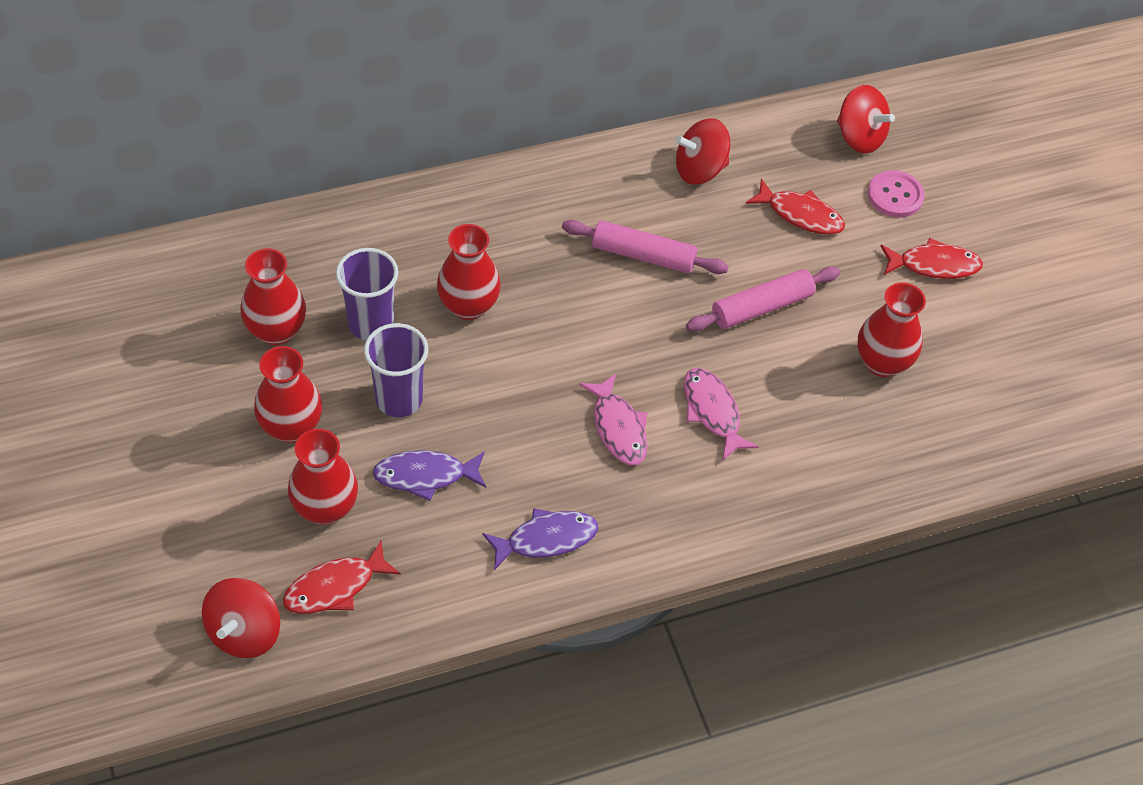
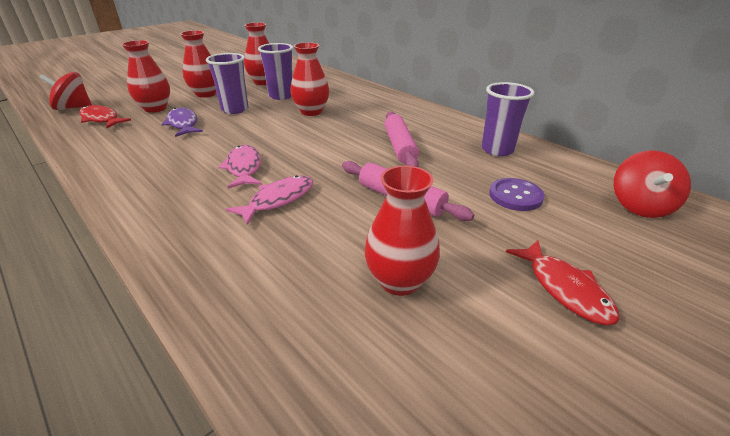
camera: 70 degrees right, 20 degrees down
purple fish [482,508,598,570] -> none
pink fish [579,374,648,465] -> pink fish turned 120 degrees clockwise [218,145,262,189]
red spinning top [675,118,730,185] -> purple cup [482,82,534,156]
red fish [746,178,845,235] -> purple button [489,178,545,211]
pink button [868,170,925,217] -> none

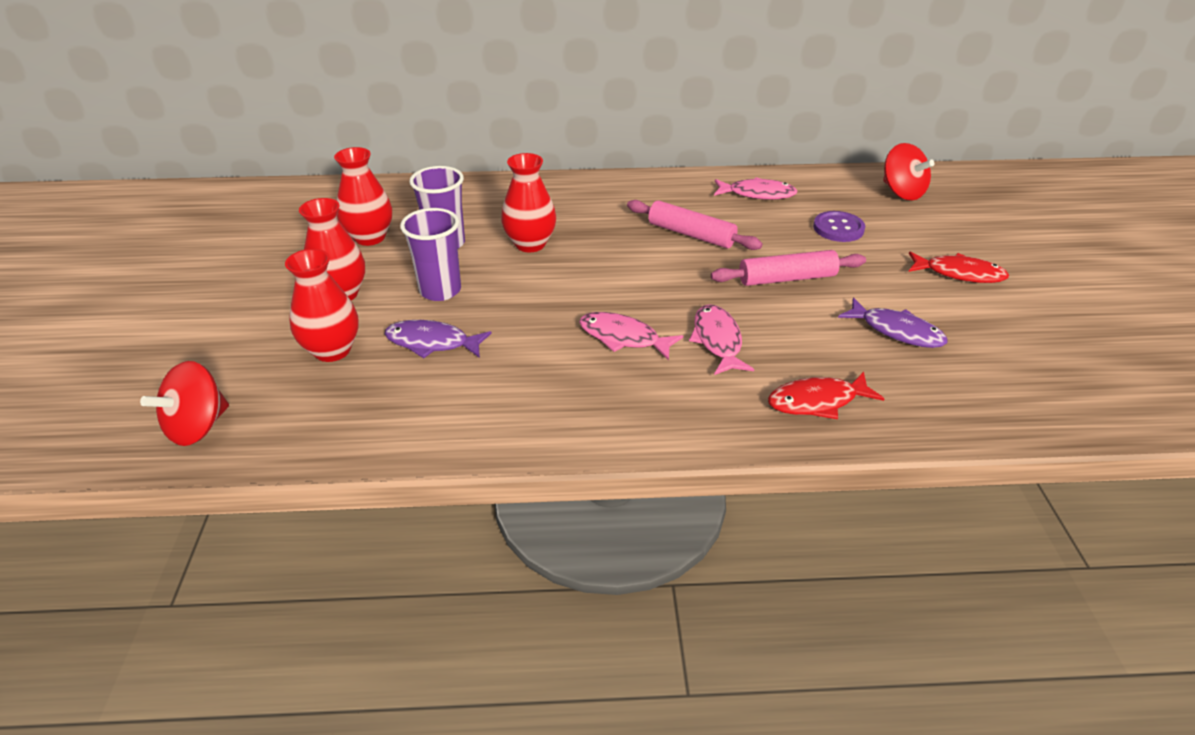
camera: 50 degrees left, 5 degrees up
red fish [79,105,131,128] -> red fish moved to [768,372,884,419]
red vase [364,165,440,296] -> purple fish [838,298,947,348]
purple cup [482,82,534,156] -> pink fish [714,177,797,200]

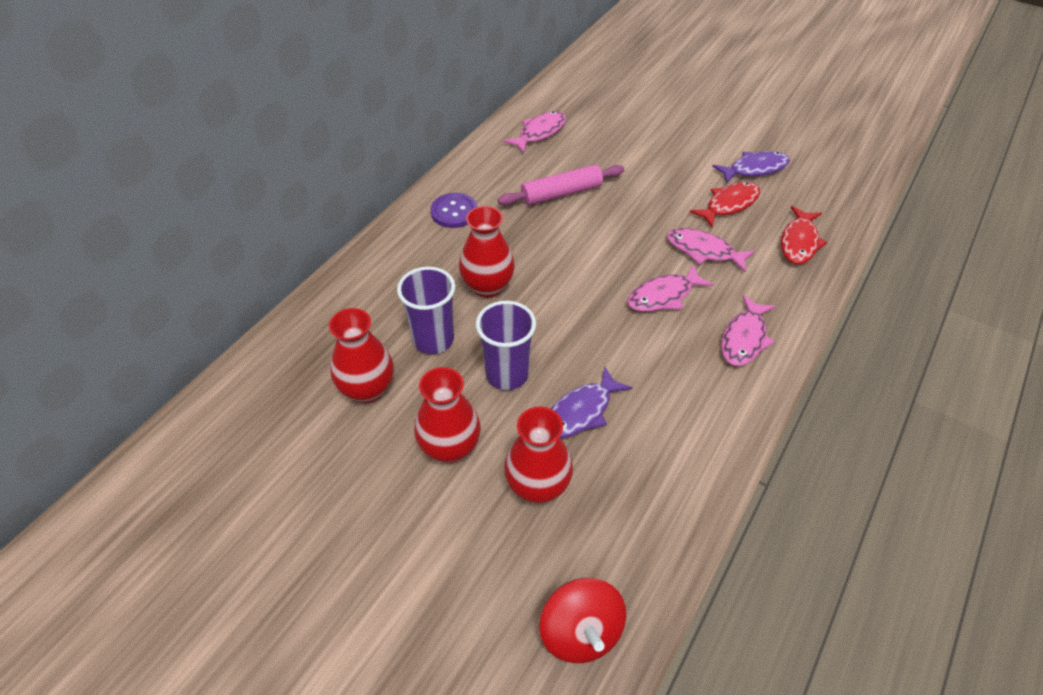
camera: 55 degrees left, 10 degrees up
pink rolling pin [711,250,866,286] -> none
purple button [813,211,865,242] -> purple button moved to [430,193,478,228]
red spinning top [883,143,934,200] -> none
red fish [908,251,1009,283] -> red fish moved to [689,182,760,228]
none -> pink fish [721,295,776,366]

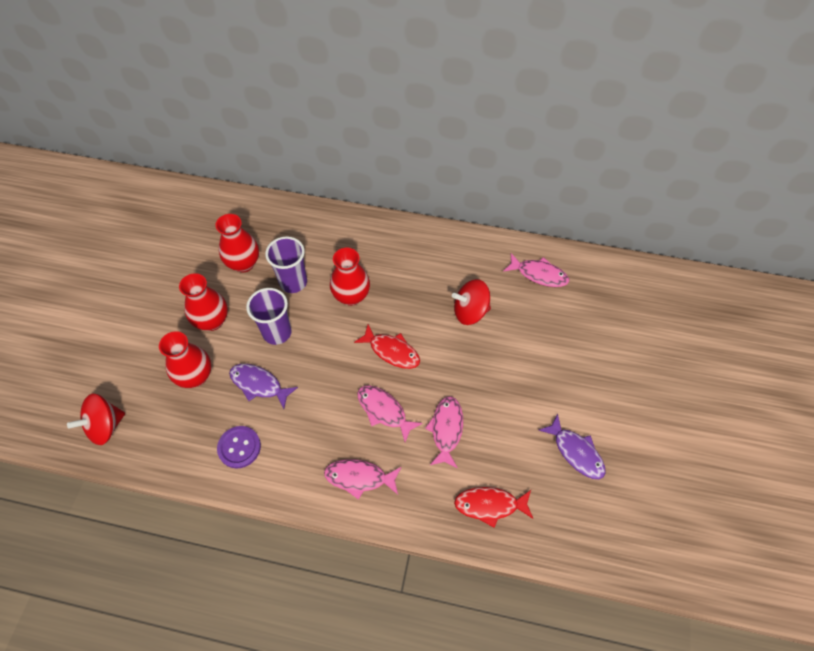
camera: 70 degrees right, 10 degrees up
purple button [430,193,478,228] -> purple button moved to [217,426,261,468]
pink rolling pin [498,165,624,206] -> red spinning top [452,279,491,325]
red fish [689,182,760,228] -> red fish moved to [354,324,420,369]

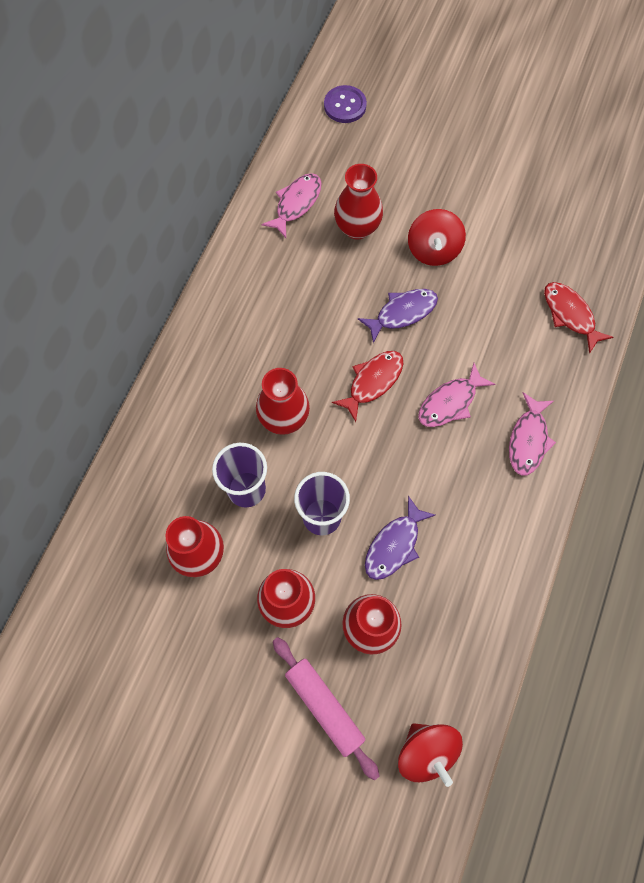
camera: 80 degrees left, 10 degrees up
purple button [217,426,261,468] -> purple button moved to [324,85,367,123]
pink fish [425,396,463,469] -> none
red spinning top [452,279,491,325] -> red spinning top moved to [408,209,466,266]
red fish [454,487,533,528] -> red fish turned 135 degrees clockwise [544,282,613,354]
purple fish [539,414,605,479] -> purple fish moved to [358,289,438,343]
none -> pink rolling pin [273,637,380,780]
none -> red vase [334,164,383,240]

